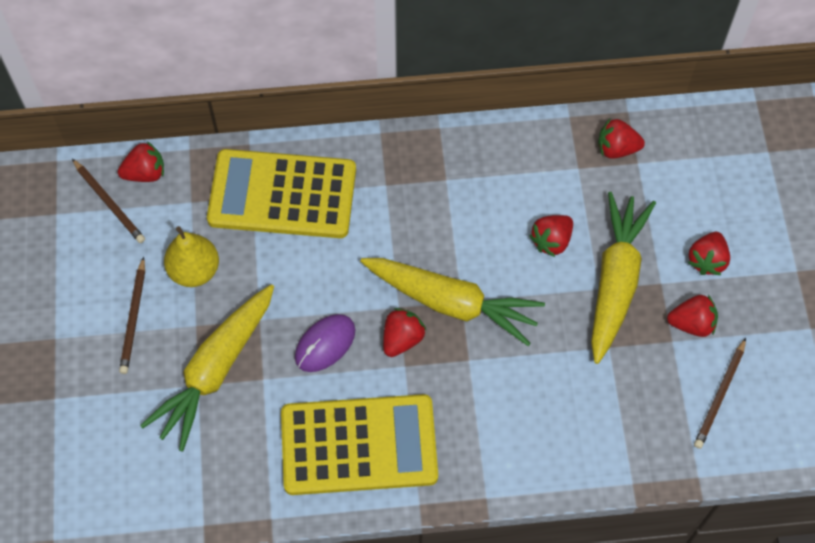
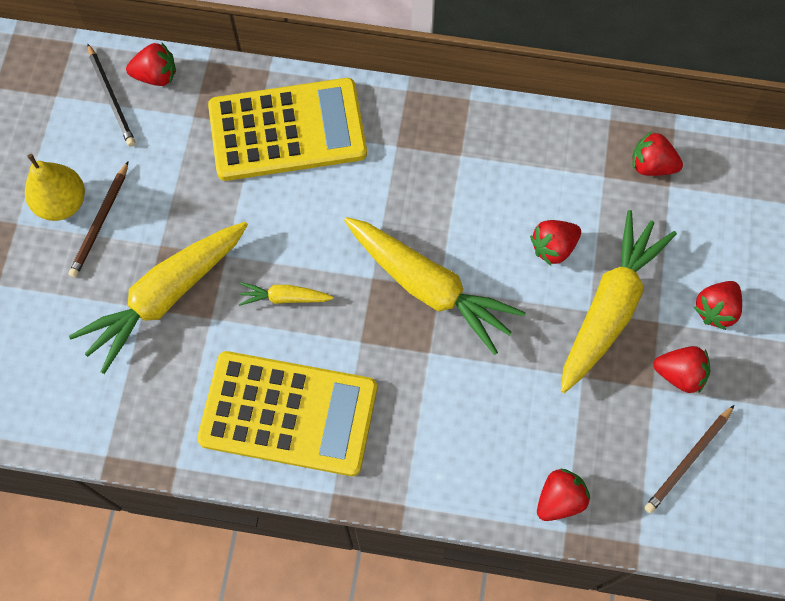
camera: 15 degrees right, 5 degrees up
brown pencil [72,159,145,243] -> black pencil [88,44,135,147]
yellow pear [164,226,219,287] -> yellow pear moved to [25,154,85,221]
yellow calculator [207,149,356,238] -> yellow calculator turned 150 degrees clockwise [208,78,367,181]
purple mouse [295,314,355,372] -> yellow carrot [239,282,334,306]
red strawberry [383,308,426,357] -> red strawberry moved to [537,469,590,521]

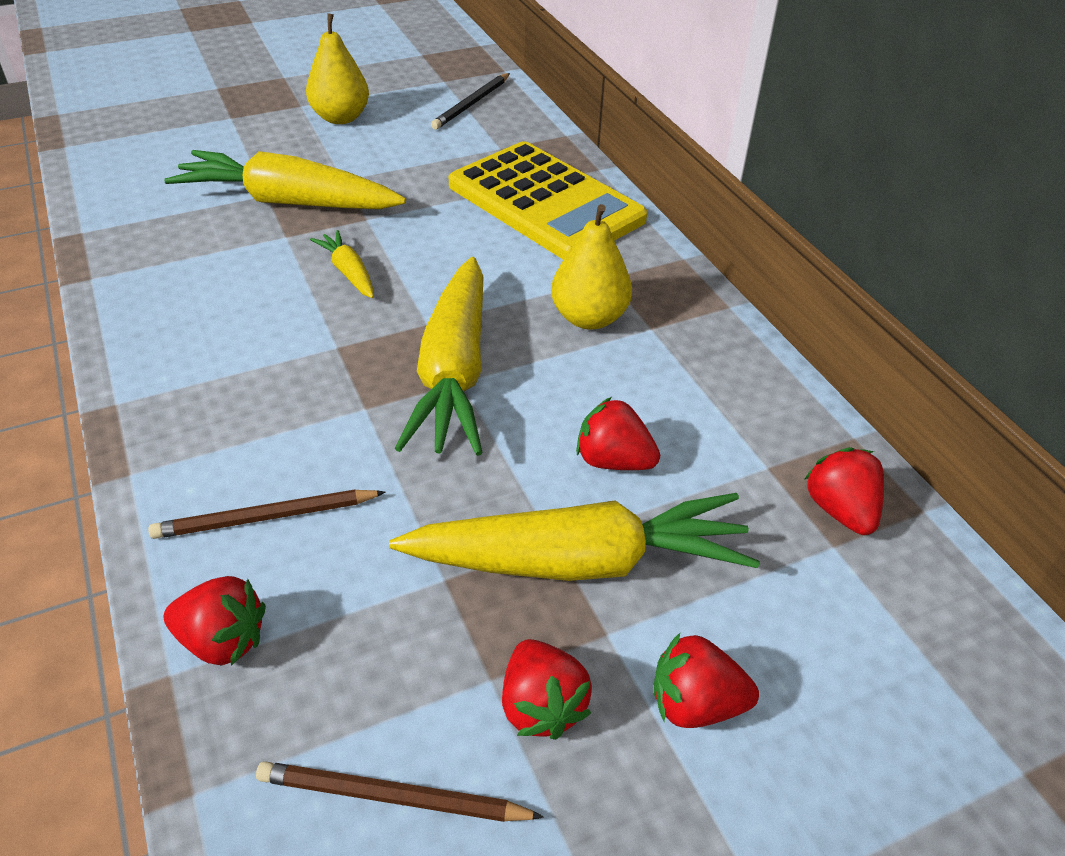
camera: 55 degrees right, 25 degrees down
brown pencil [69,161,129,278] -> brown pencil moved to [148,489,385,539]
red strawberry [126,43,176,86] -> none
yellow calculator [197,351,377,476] -> none
none -> yellow pear [551,204,632,330]

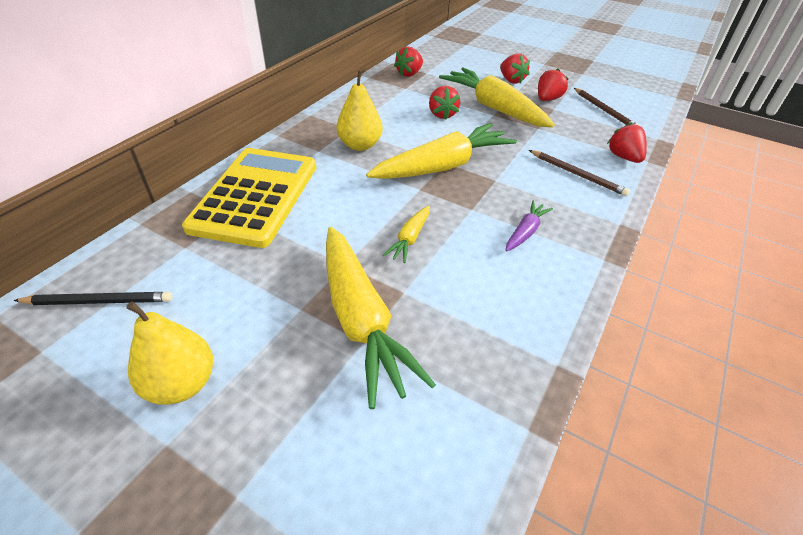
camera: 125 degrees left, 0 degrees up
none -> purple carrot [506,201,553,251]

